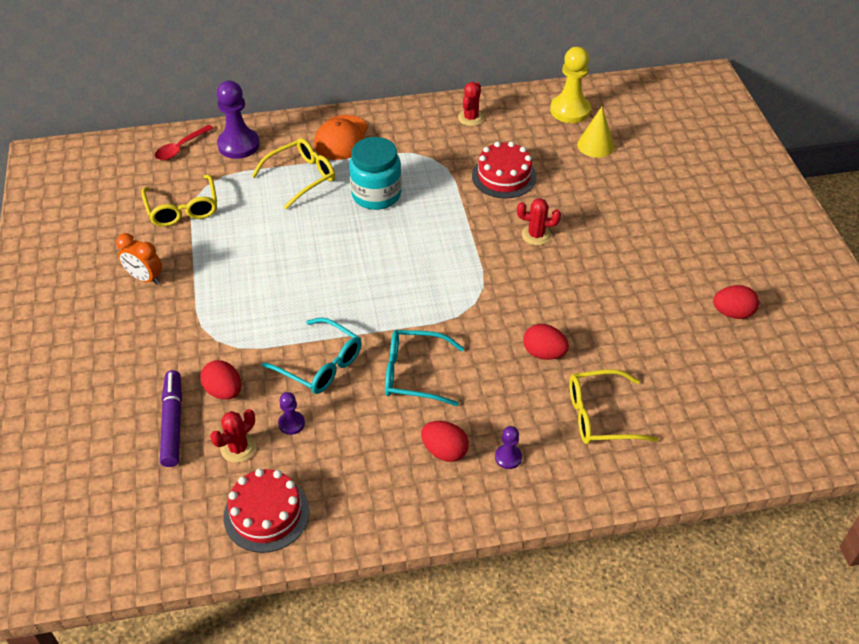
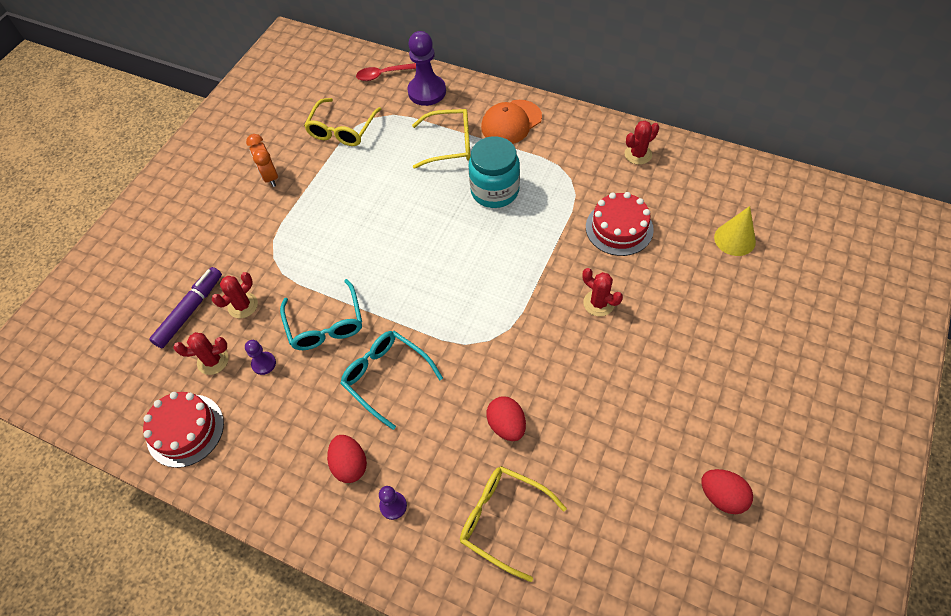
camera: 40 degrees right, 10 degrees up
red egg [200,360,241,400] -> red cactus [212,272,258,318]
yellow pawn [550,47,591,123] -> none

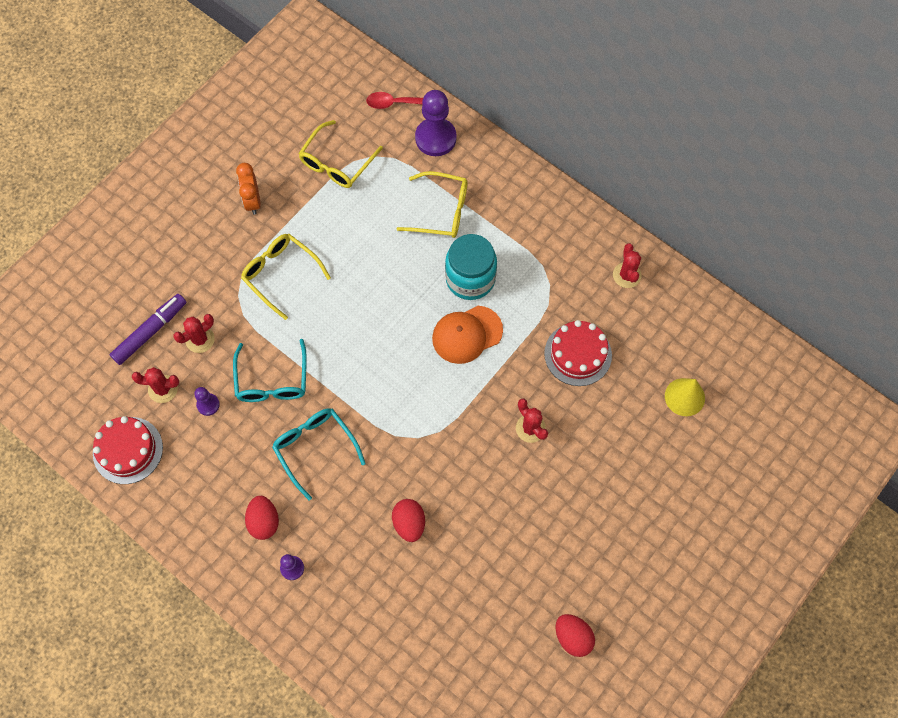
camera: 10 degrees right, 10 degrees up
yellow glasses [460,466,567,582] -> yellow glasses moved to [241,234,331,320]
orange cap [481,100,542,144] -> orange cap moved to [432,306,503,364]
red cactus [624,121,659,165] -> red cactus turned 75 degrees counterclockwise [613,243,641,288]

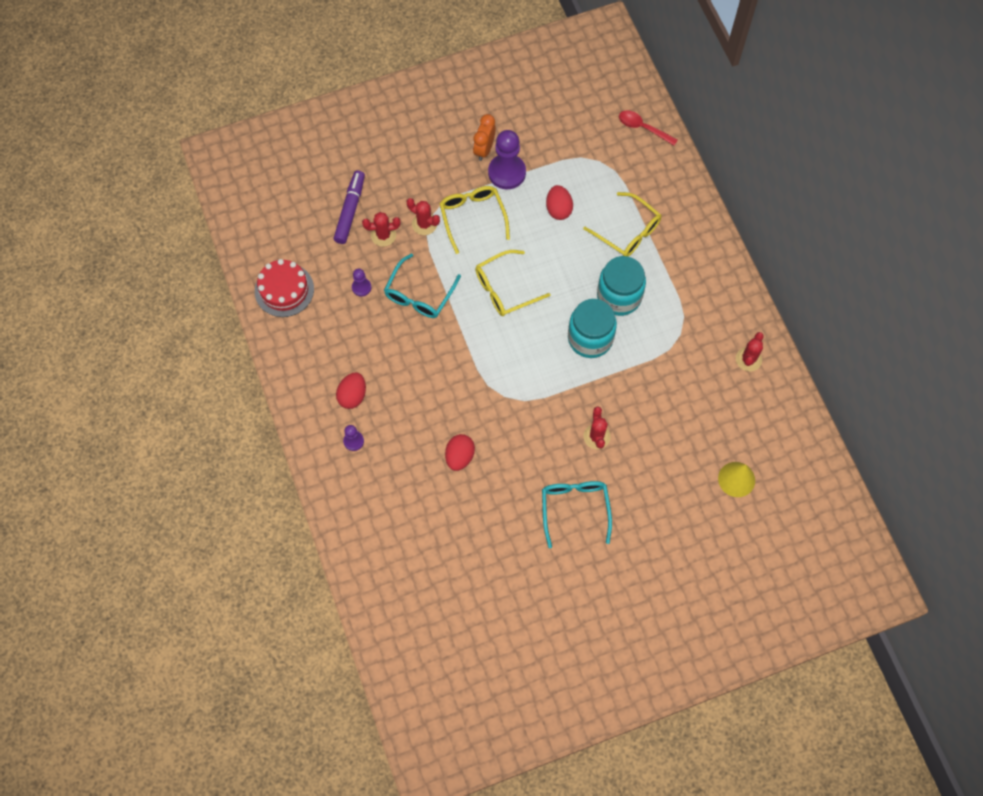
camera: 30 degrees right, 0 degrees up
purple marker [109,294,186,365] -> purple marker turned 60 degrees counterclockwise [333,171,365,244]
red cactus [132,367,179,403] -> red cactus moved to [407,198,440,235]
turquoise glasses [272,408,366,500] -> turquoise glasses moved to [542,481,612,548]
yellow glasses [298,120,383,188] -> yellow glasses moved to [475,250,551,316]
purple pawn [415,90,457,156] -> purple pawn moved to [488,130,526,189]
orange cap [432,306,503,364] -> turquoise jar [568,299,617,358]
red cake [544,320,612,386] -> none
red egg [556,614,595,657] -> red egg moved to [546,185,573,220]

